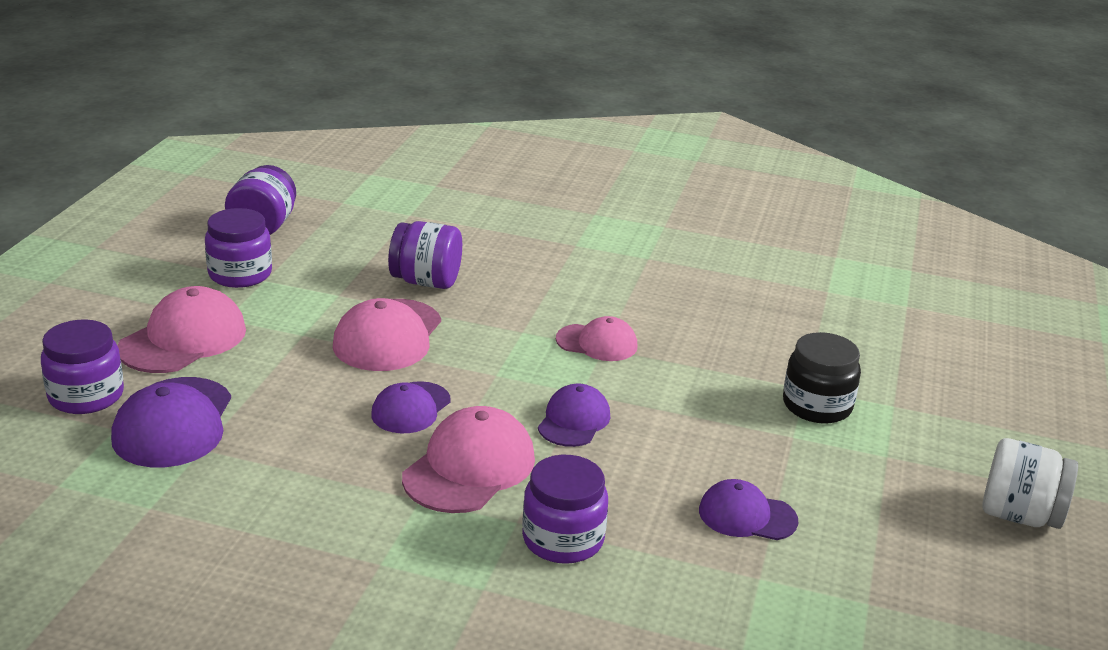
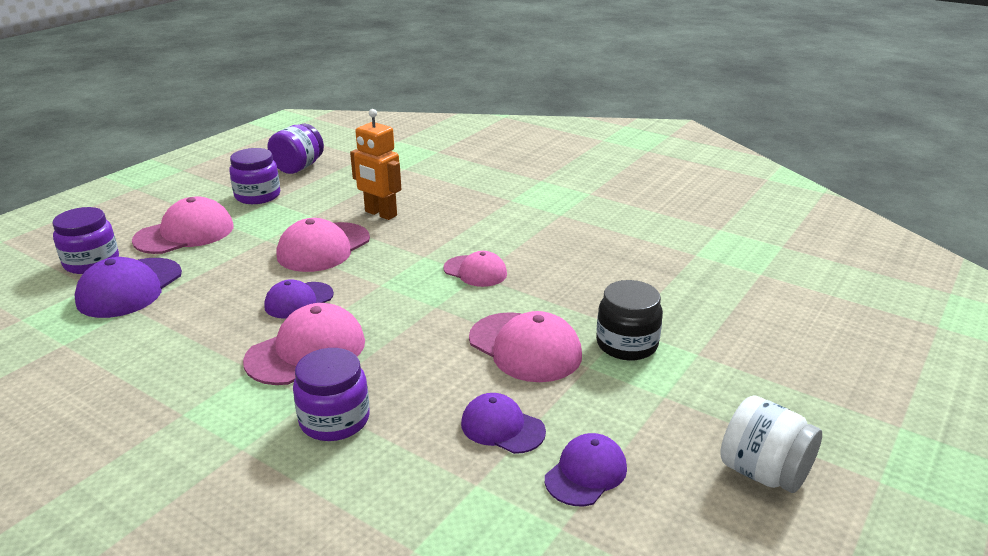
camera: 20 degrees right, 0 degrees up
purple jar [388,221,462,289] -> orange robot [350,109,401,220]
purple cap [538,384,610,447] -> purple cap moved to [545,433,627,506]
none -> pink cap [469,311,582,382]

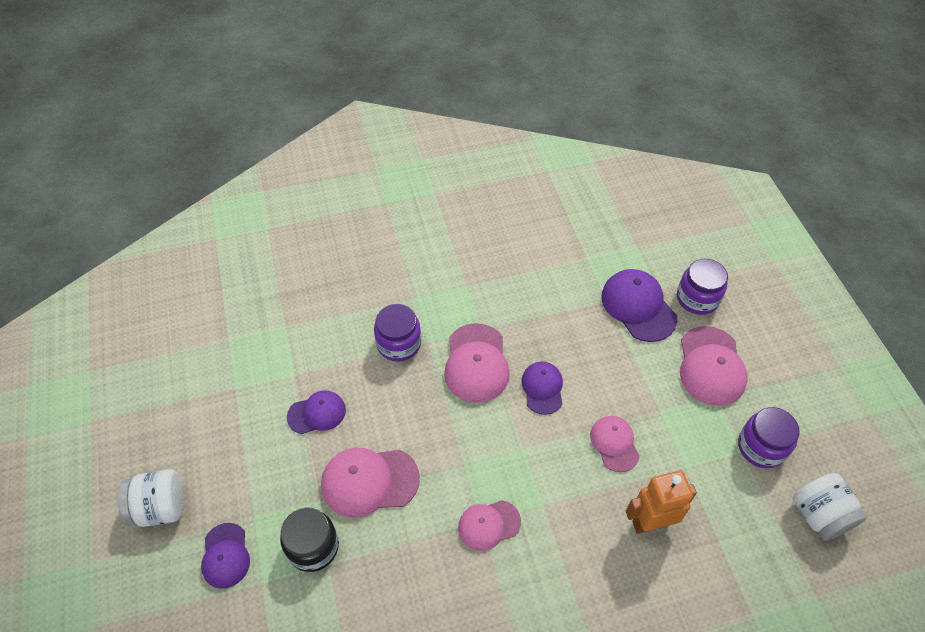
camera: 130 degrees right, 25 degrees up
purple jar [268,124,324,174] -> white jar [793,473,866,541]
pink cap [277,218,370,272] -> pink cap [590,416,640,472], size x0.63
purple cap [545,433,627,506] -> purple cap moved to [201,523,250,589]

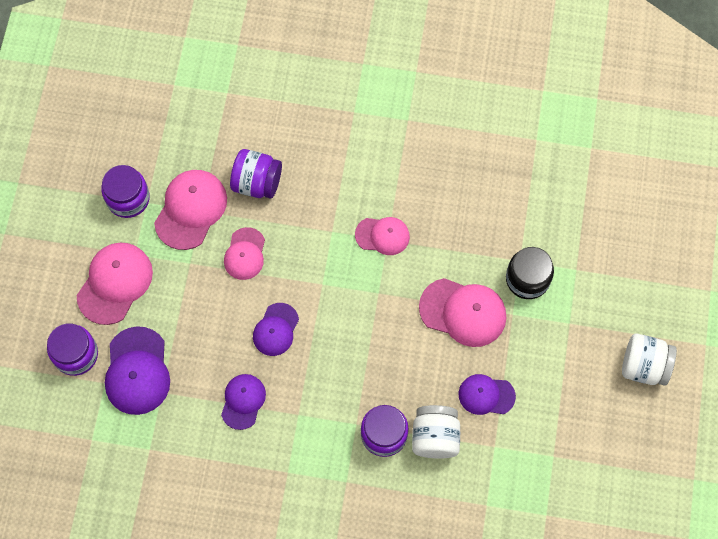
camera: 155 degrees left, 15 degrees up
purple cap [201,523,250,589] -> purple cap moved to [221,374,266,430]
pink cap [444,323,510,403] -> pink cap moved to [154,170,227,250]
orange robot [626,471,697,534] -> purple jar [230,149,282,199]
white jar [793,473,866,541] -> white jar moved to [412,405,460,459]

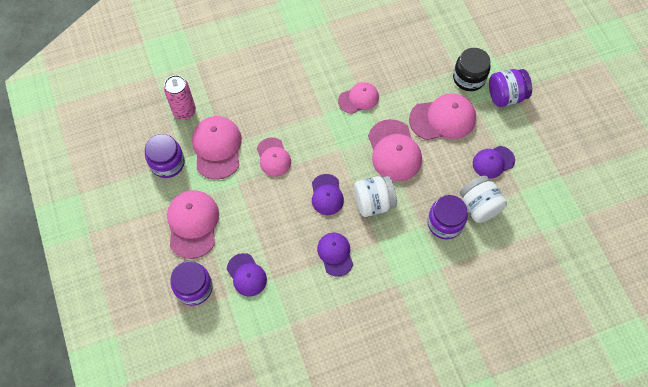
camera: 30 degrees left, 5 degrees down
purple cap [105,326,170,415] -> purple cap [227,253,267,297], size x0.63
purple jar [230,149,282,199] -> purple jar moved to [489,69,532,107]
white jar [622,334,677,386] -> white jar moved to [354,176,397,217]
none -> pink can [164,75,196,120]
none -> pink cap [368,119,422,181]

